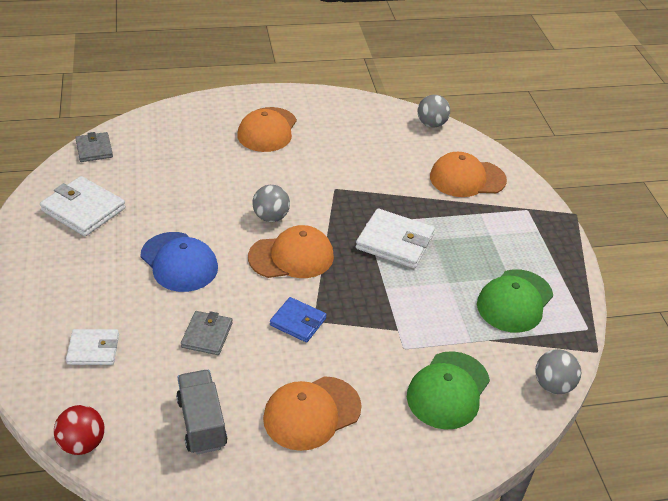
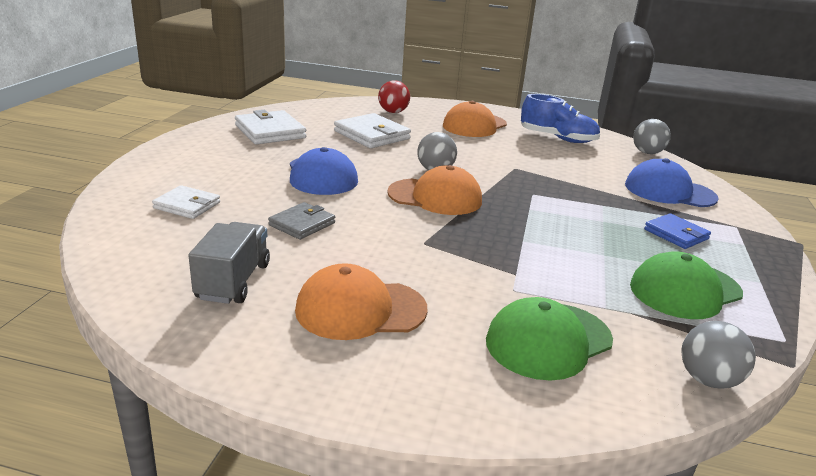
camera: 25 degrees right, 15 degrees down
red ball [54,405,105,455] -> red ball moved to [378,80,410,113]
grey wallet [75,132,113,162] -> none
blue wallet [270,297,327,342] -> blue wallet moved to [644,213,711,249]
white wallet [356,209,435,268] -> white wallet moved to [334,113,411,148]
orange cap [430,152,507,197] -> blue cap [625,158,719,207]
none -> blue shoe [521,94,600,143]

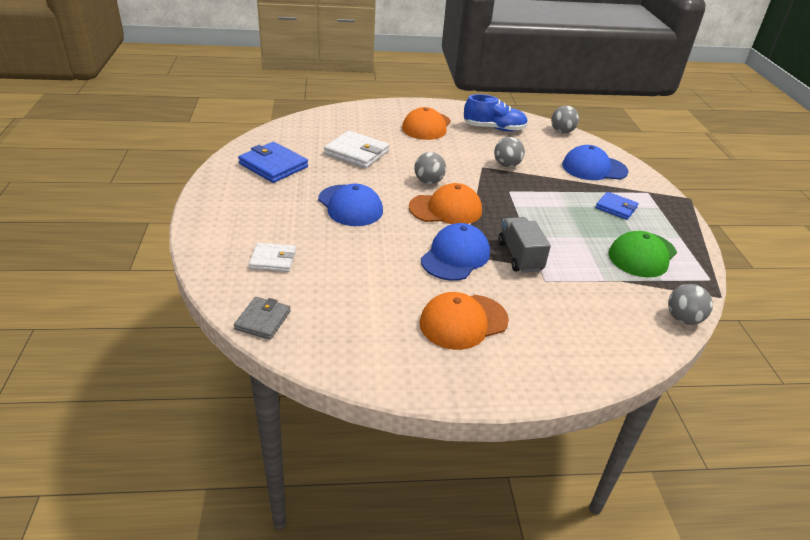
camera: 20 degrees left, 10 degrees up
grey truck [188,222,270,304] -> grey truck moved to [499,217,551,273]
white wallet [235,110,306,144] -> blue wallet [238,142,308,183]
grey wallet [268,202,335,240] -> grey wallet moved to [234,297,291,340]
red ball [378,80,410,113] -> none
green cap [486,297,613,381] -> none
none -> blue cap [421,223,490,281]
none -> grey ball [494,137,525,167]

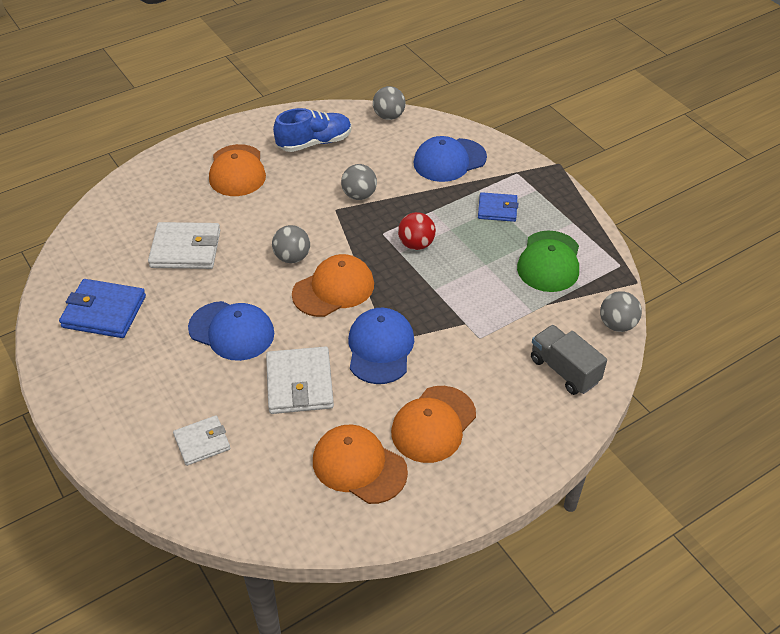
camera: 25 degrees left, 10 degrees up
grey wallet [234,297,291,340] -> none
grey truck [499,217,551,273] -> grey truck moved to [531,325,607,395]
none -> white wallet [266,346,334,414]
none -> orange cap [313,424,408,504]
none -> red ball [398,212,436,250]

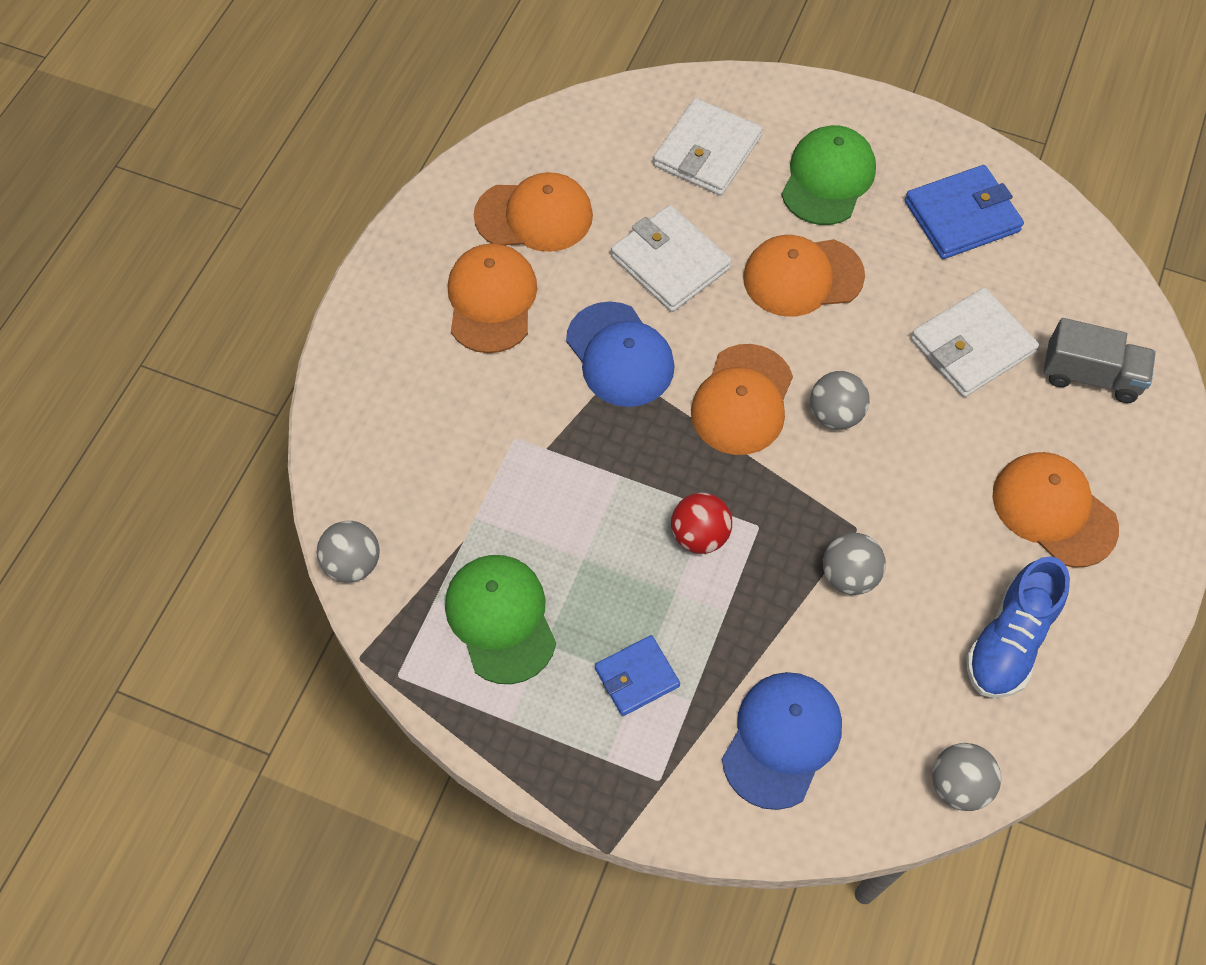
camera: 145 degrees right, 15 degrees up
white wallet [173,415,230,466] -> white wallet [653,98,762,196], size x1.61
blue cap [188,301,274,361] -> orange cap [743,235,865,317]
grey truck [531,325,607,395] -> grey truck moved to [1043,318,1156,403]
none -> green cap [781,125,876,225]

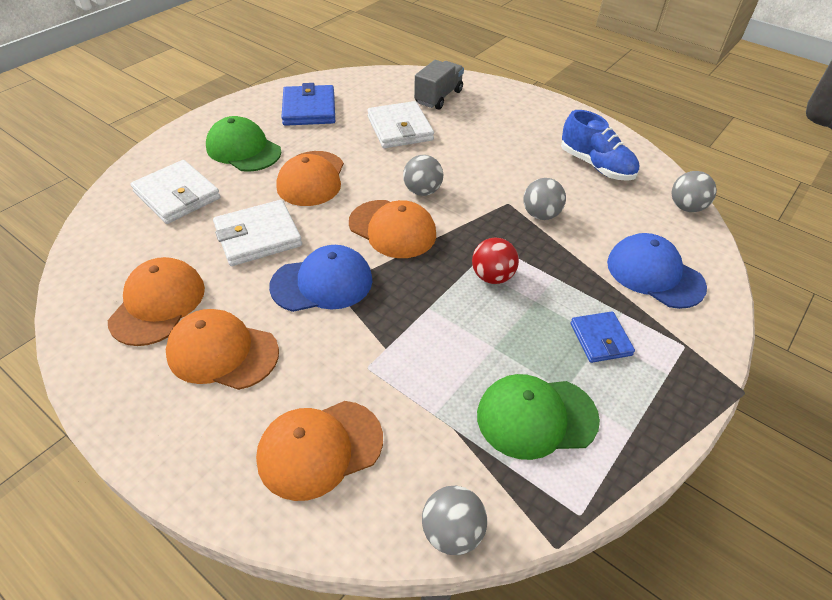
camera: 75 degrees left, 15 degrees down
orange cap [992,452,1119,568] -> orange cap moved to [256,401,383,501]

